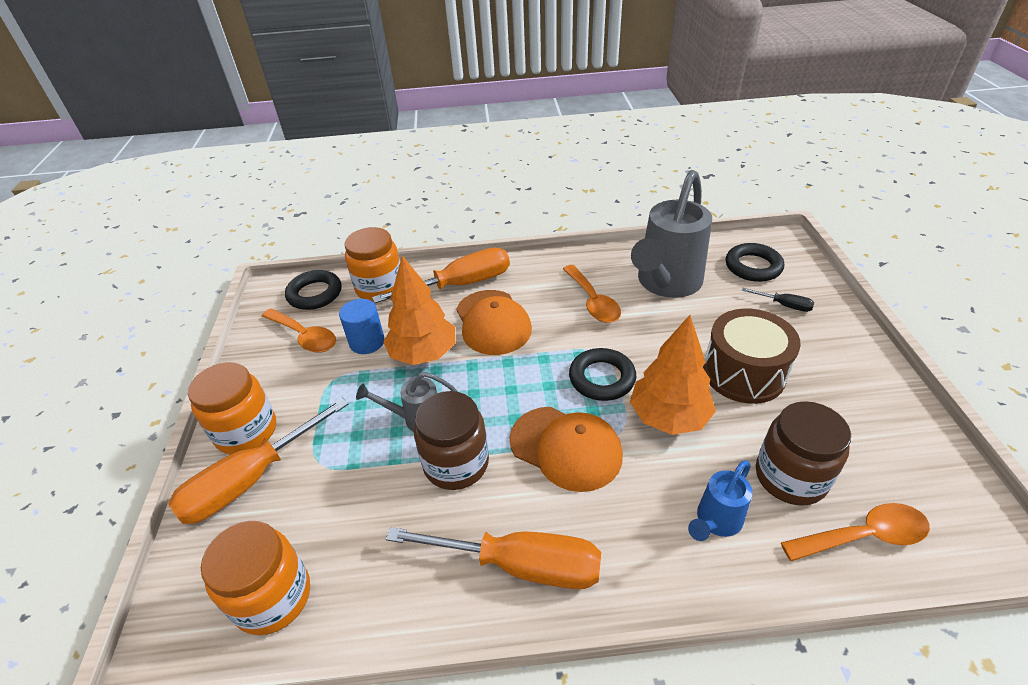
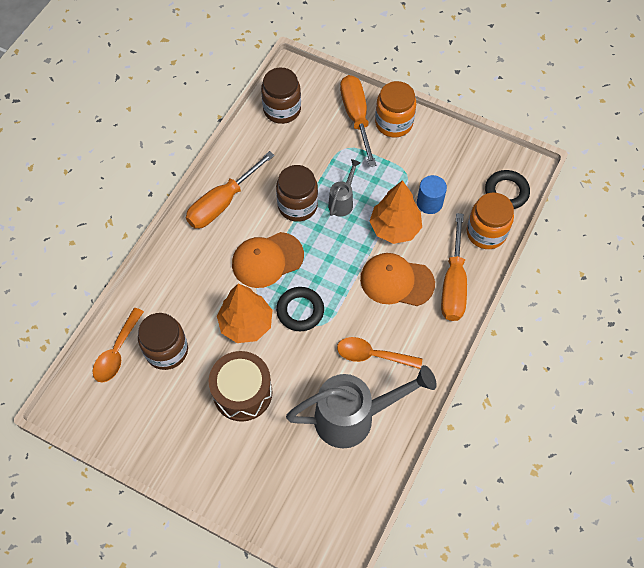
camera: 120 degrees right, 20 degrees up
orange jar [201,521,310,635] -> brown jar [261,68,301,124]
orange spoon [262,309,336,353] -> none
grey watering can [631,170,712,298] -> grey watering can turned 105 degrees clockwise [286,365,437,448]
blue watering can [688,460,753,541] -> none
black ring [726,243,784,282] -> none
black screwdriver [742,288,814,312] -> none

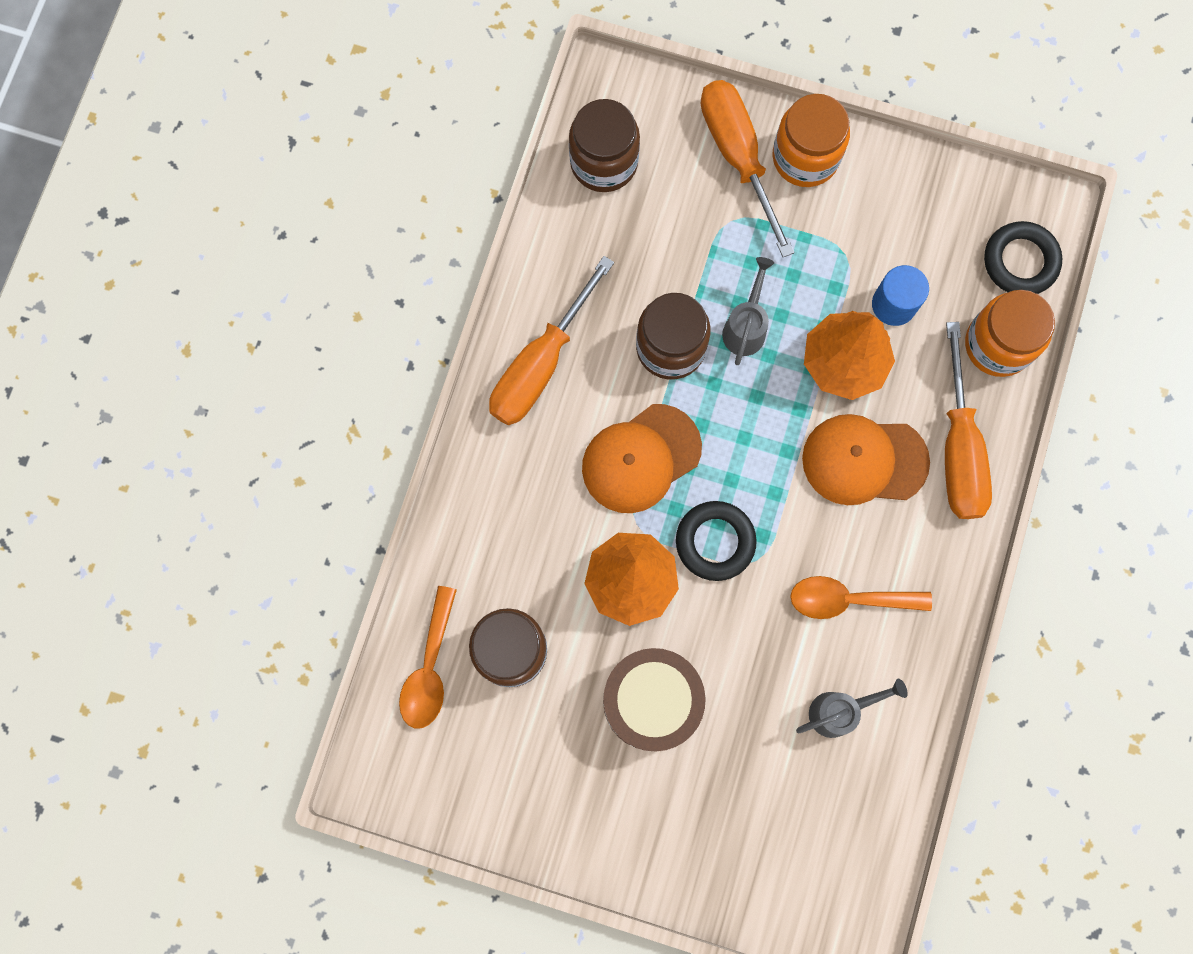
camera: 10 degrees left, 15 degrees up
grey watering can [286,365,437,448] -> grey watering can [796,679,908,738], size x0.48

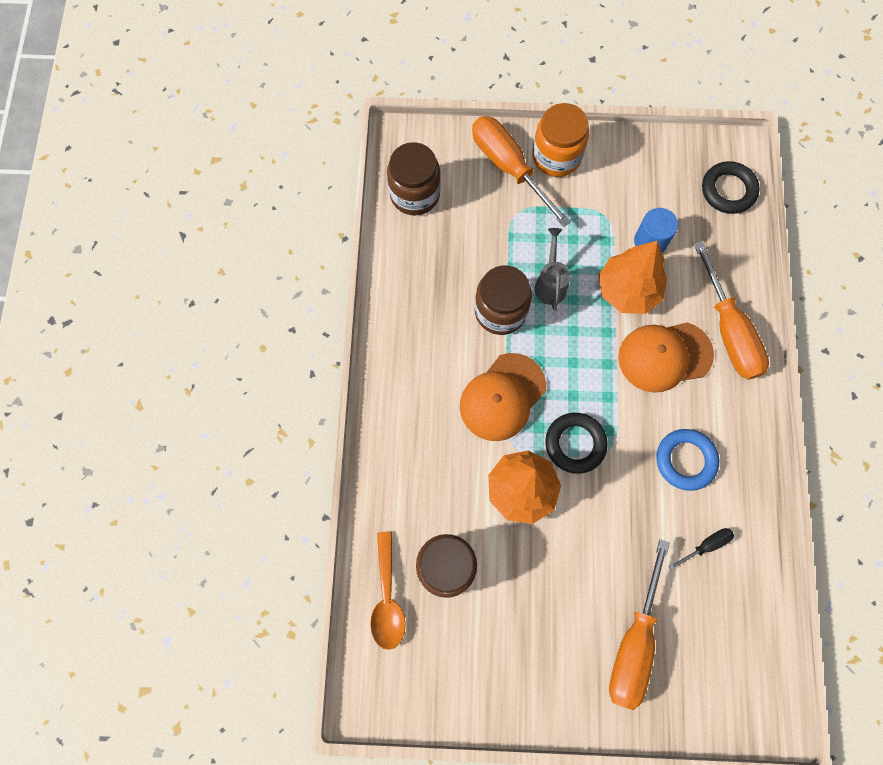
camera: 15 degrees left, 5 degrees down
orange screwdriver [489,256,614,425] -> orange screwdriver moved to [609,539,670,710]
brown drum [603,648,706,751] -> none
orange spoon [790,576,932,619] -> blue ring [656,429,719,491]
grey watering can [796,679,908,738] -> black screwdriver [669,528,734,570]
orange jar [965,290,1055,377] -> none

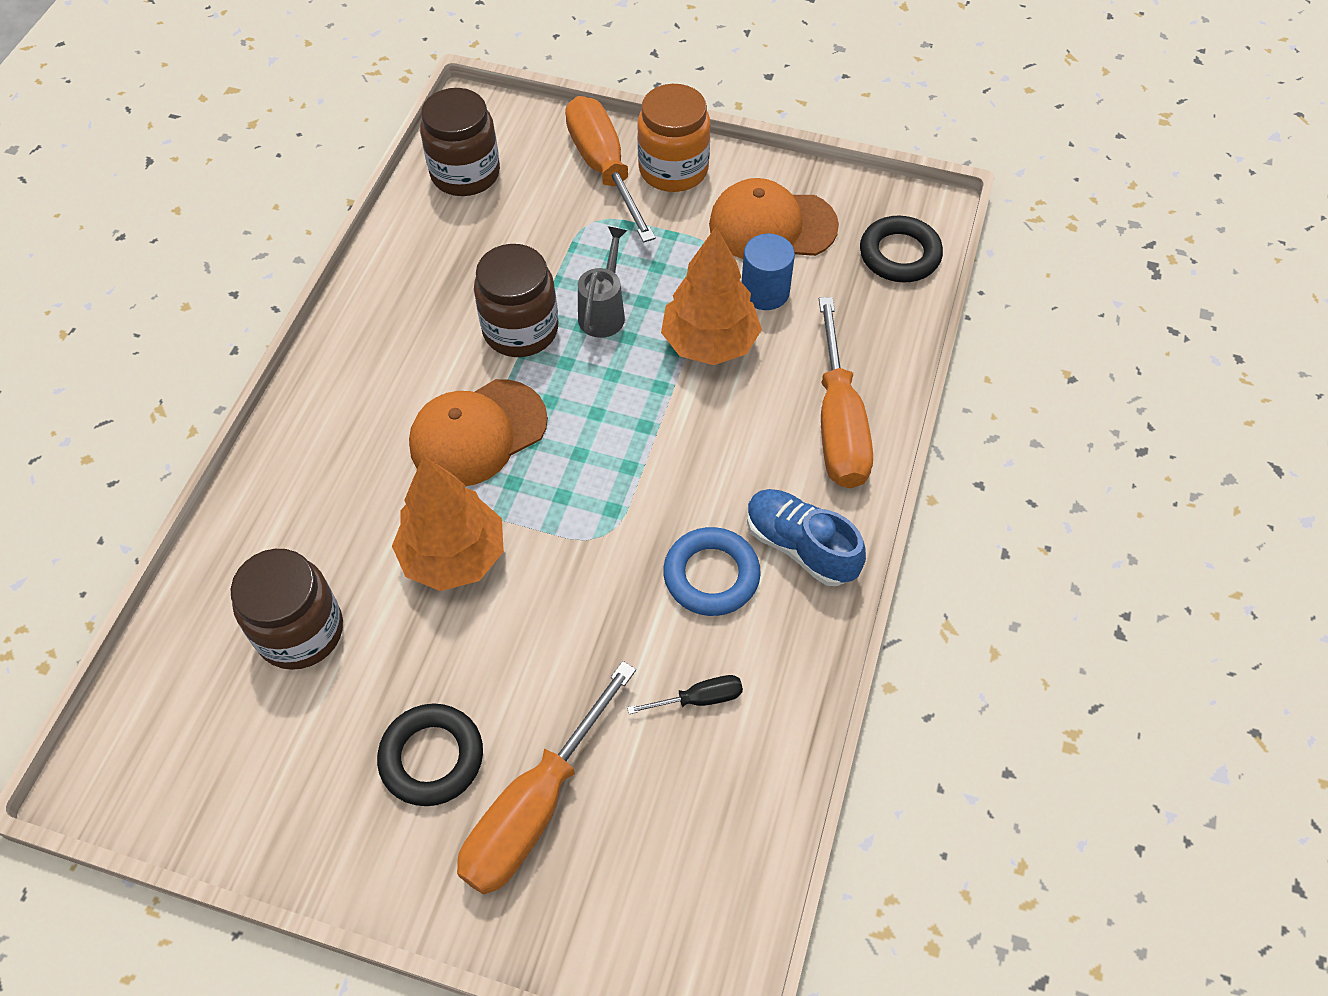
camera: 15 degrees right, 15 degrees down
orange spoon [370,532,406,650] -> none
black ring [545,413,608,474] -> black ring moved to [377,703,483,806]
orange cap [618,322,714,393] -> orange cap moved to [709,178,839,259]
none -> blue shoe [747,489,866,586]

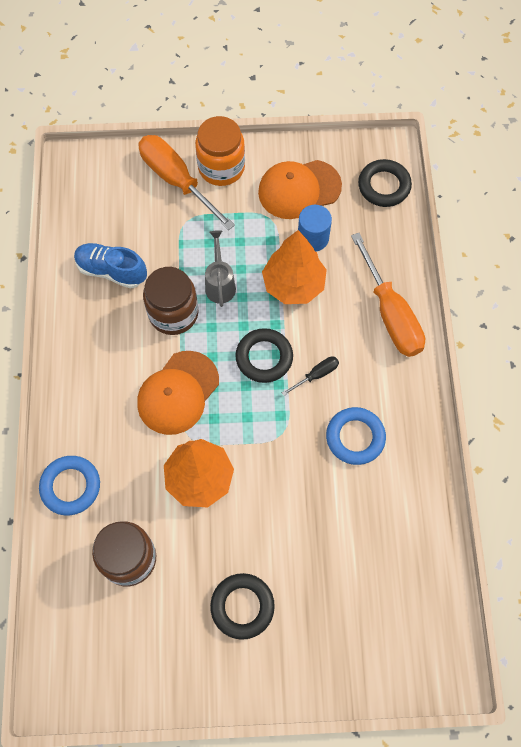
camera: 20 degrees left, 10 degrees up
brown jar [420,88,500,196] -> none
orange screwdriver [457,661,636,894] -> none
black screwdriver [627,675,743,714] -> black screwdriver moved to [282,356,339,396]
blue shoe [747,489,866,586] -> blue shoe moved to [74,243,147,289]
none -> blue ring [39,456,100,515]
none -> black ring [235,328,293,383]

